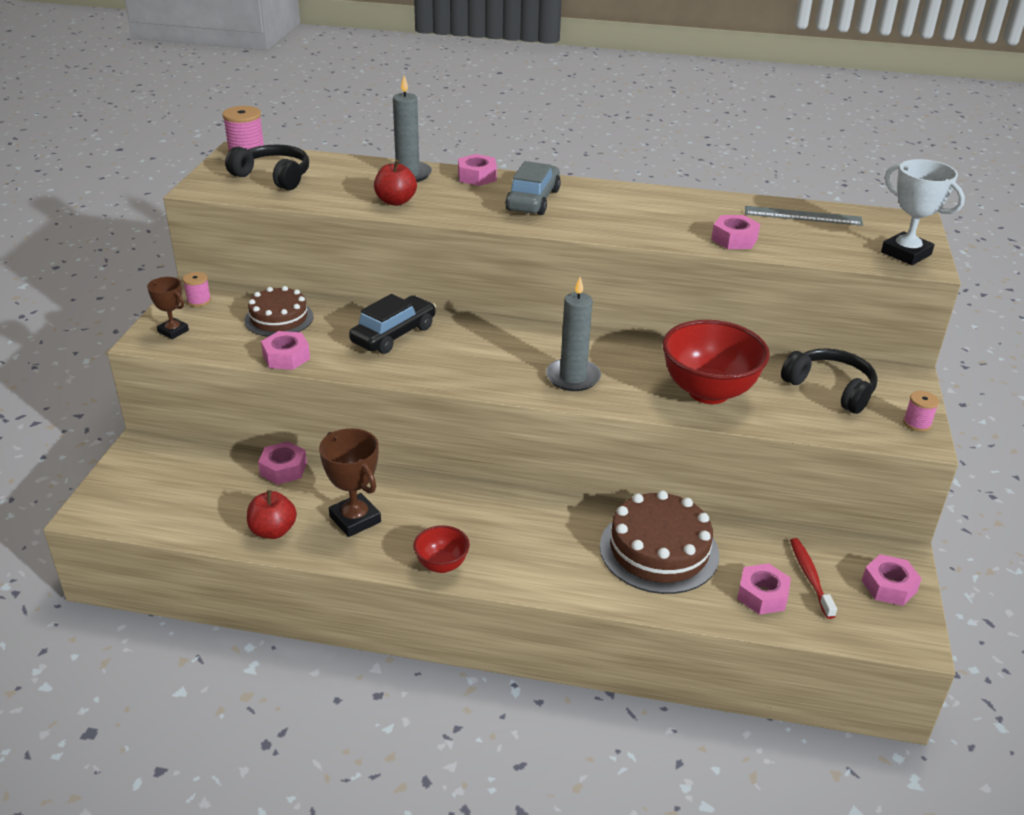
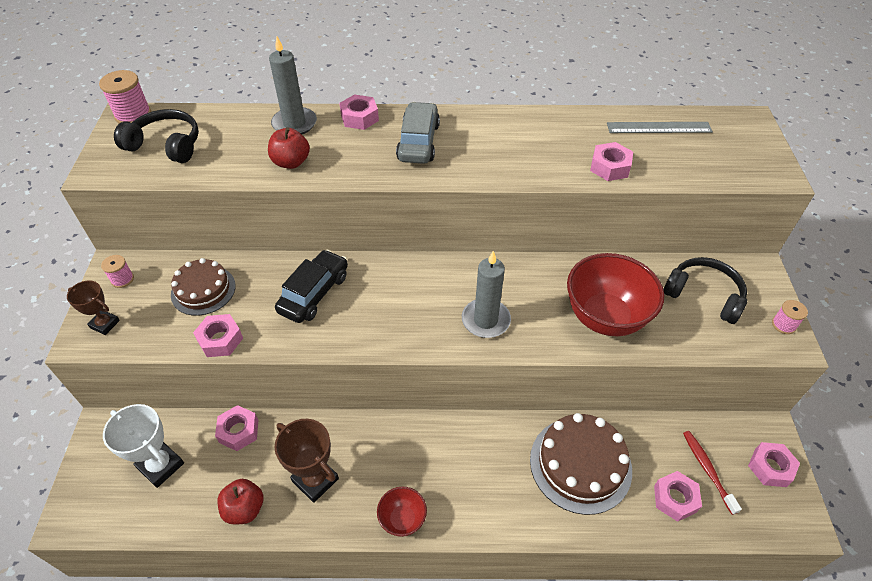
camera: 10 degrees left, 15 degrees up
white trophy [881,159,965,265] -> white trophy moved to [103,404,184,488]

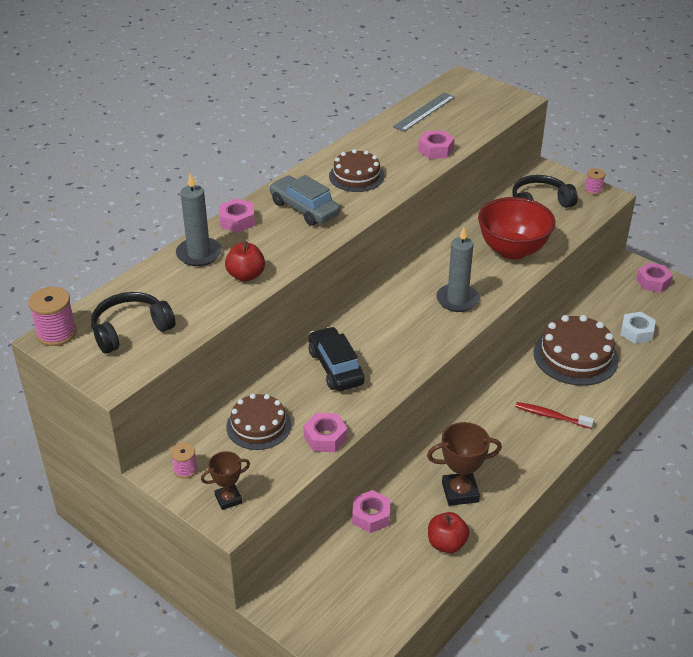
camera: 50 degrees left, 10 degrees down
white trophy [103,404,184,488] -> none
red bowl [377,487,427,537] -> none
pink nut [654,471,702,522] -> white nut [620,312,656,344]
red toothbrush [683,431,742,515] -> red toothbrush moved to [515,402,594,429]
none -> brown cake [329,149,384,192]

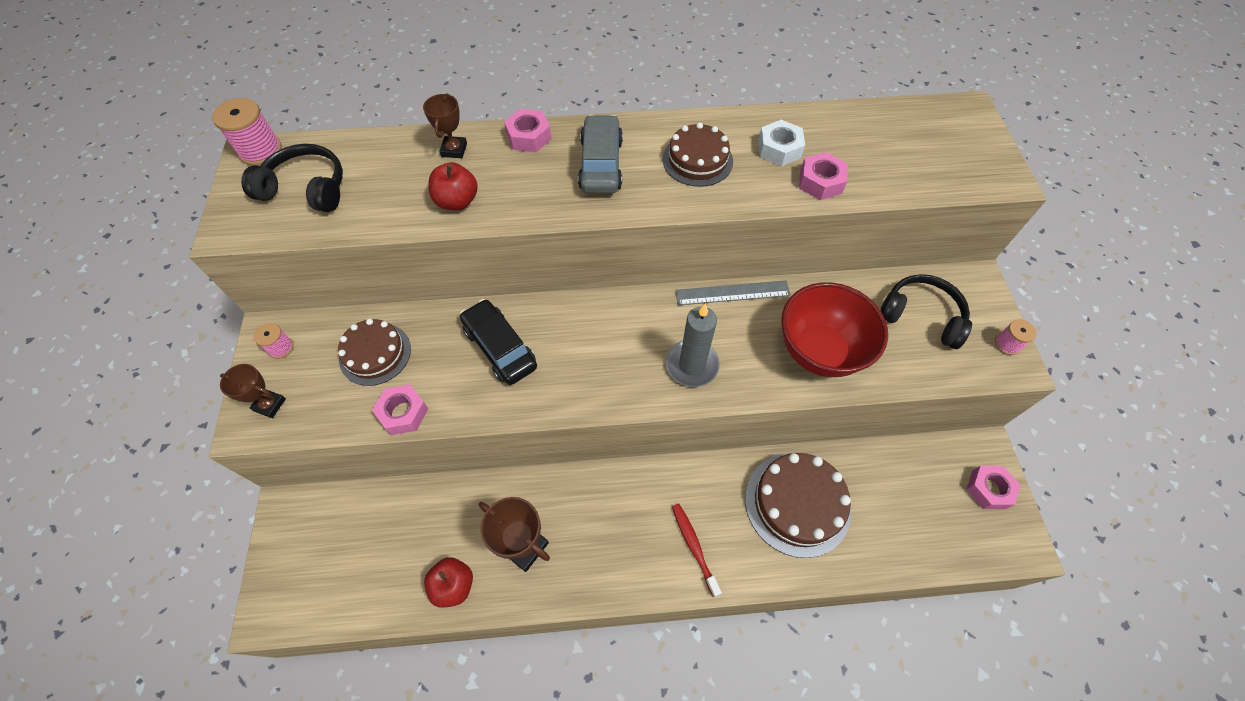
camera: 45 degrees right, 20 degrees up
grey candle [176,173,222,266] -> brown trophy [423,93,467,158]
black car [309,327,364,391] -> black car turned 60 degrees counterclockwise [460,299,537,385]
pink nut [352,490,391,533] -> none
grey ruler [393,93,455,132] -> grey ruler moved to [675,280,791,305]
white nut [620,312,656,344] -> white nut moved to [758,120,805,166]

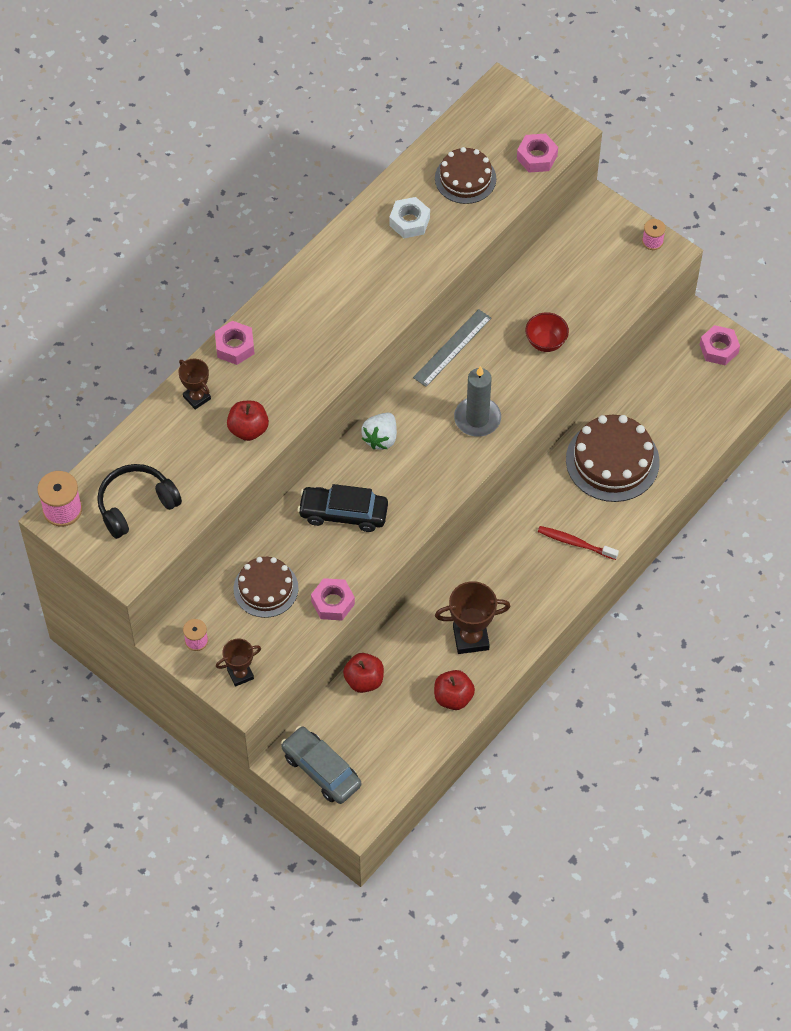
camera: 45 degrees left, 0 degrees up
grey car [578,115,623,194] -> grey car moved to [281,726,361,804]
brown cake [663,122,733,187] -> brown cake moved to [435,147,496,204]
red bowl [781,282,888,377] -> red bowl [525,312,569,352], size x0.50
pink nut [799,152,848,200] -> pink nut moved to [517,134,558,173]
black headphones [880,274,972,349] -> none
none -> red apple [343,653,384,693]
none -> white strawberry [361,413,397,450]

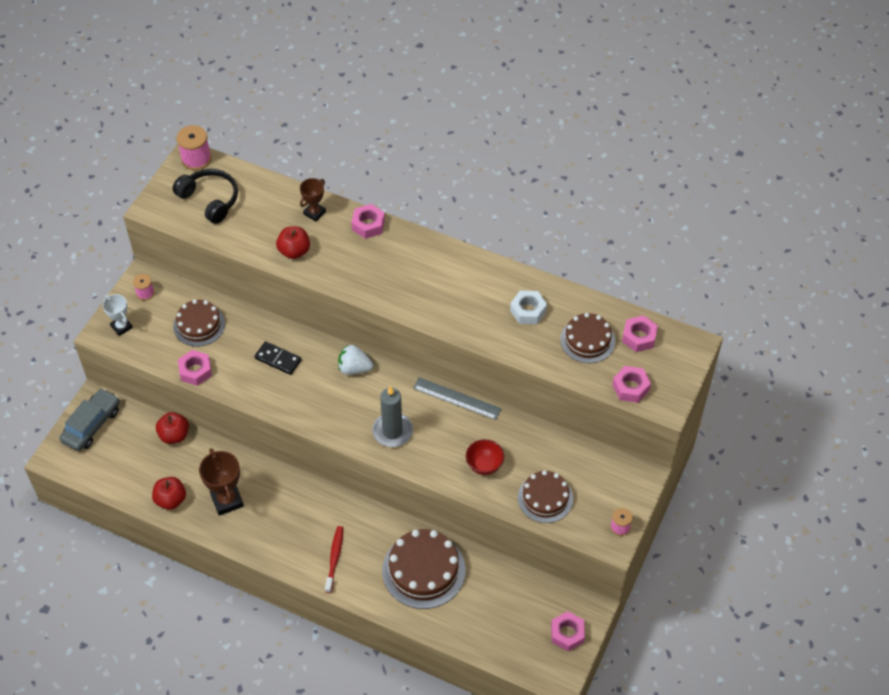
camera: 75 degrees right, 5 degrees down
brown trophy [216,638,261,687] -> white trophy [102,294,133,336]
black car [297,484,388,532] -> black domino [254,341,302,375]
none -> brown cake [518,470,573,523]
none -> pink nut [622,315,658,352]

